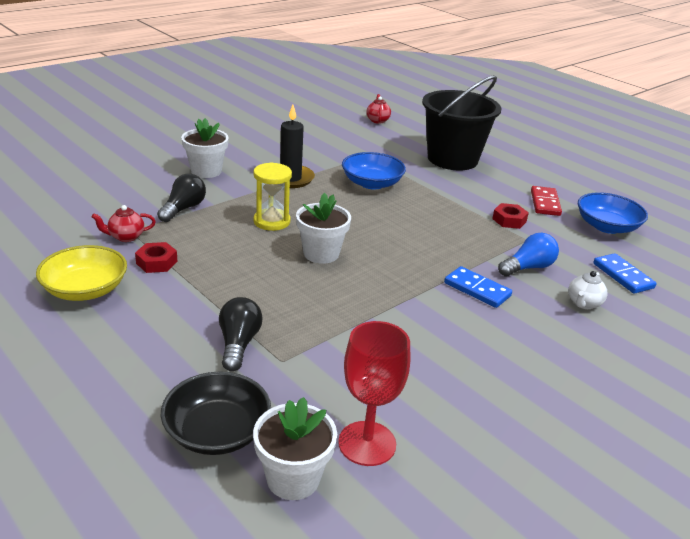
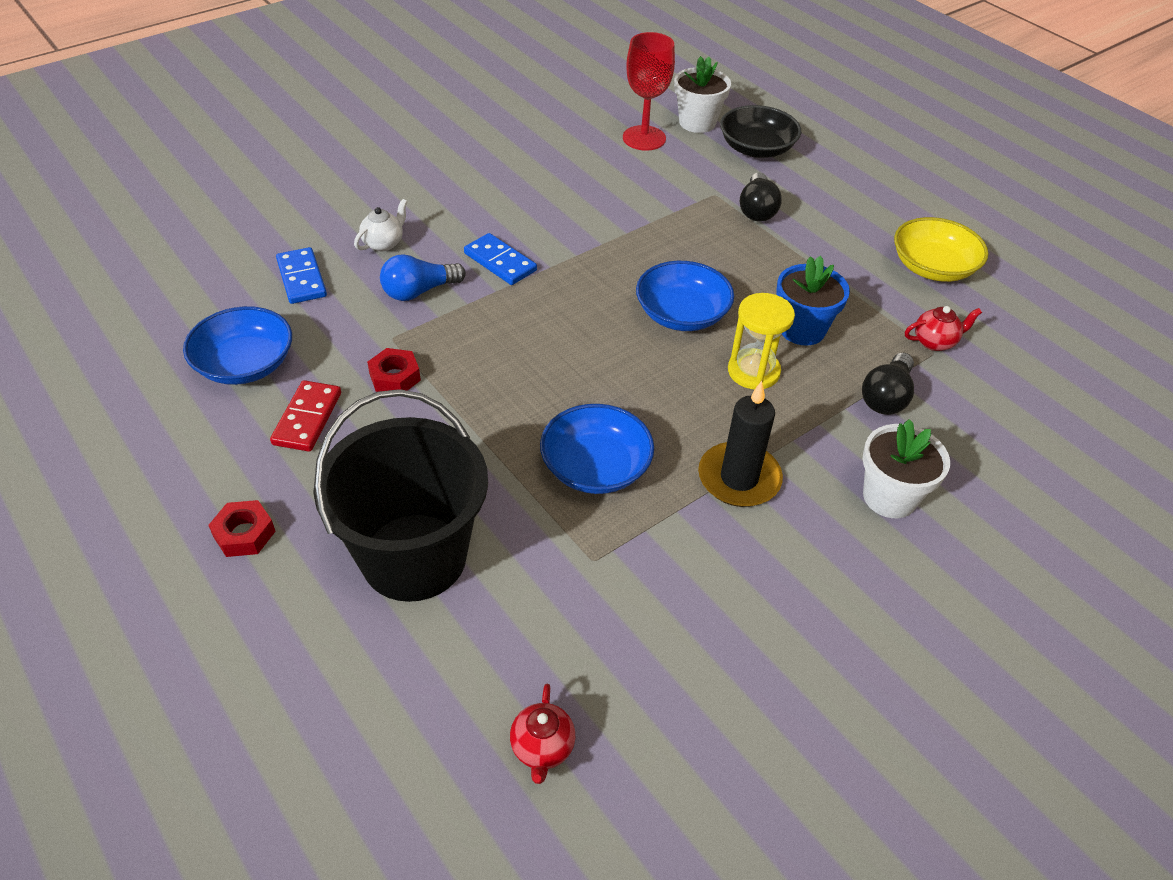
camera: 175 degrees left, 15 degrees up
red nut [135,242,178,273] -> red nut moved to [209,500,276,557]
white flower pot [296,193,351,264] -> blue bowl [636,261,734,331]
none -> blue flower pot [776,256,850,346]

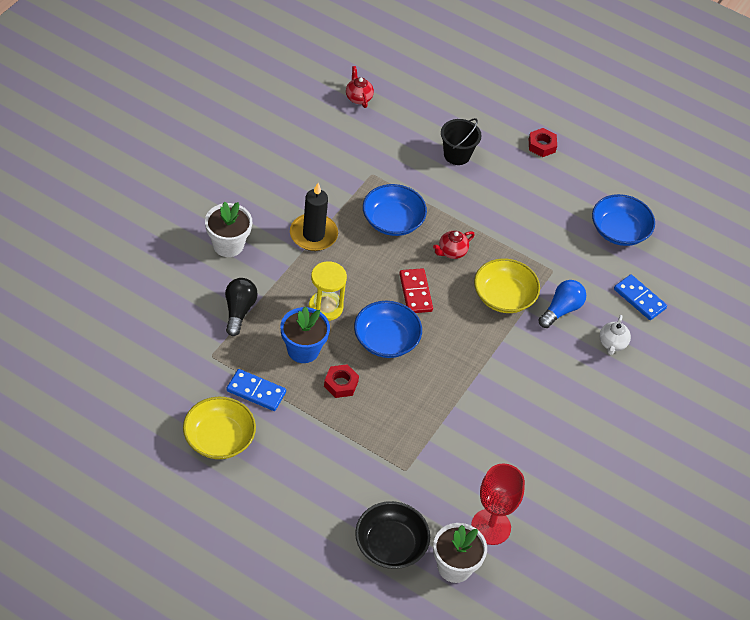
camera: 155 degrees right, 5 degrees up
red domino [270,380,341,452] -> red domino moved to [399,268,433,313]
black bucket [313,389,488,602] -> black bucket [441,118,482,165], size x0.51
red nut [367,348,421,392] -> red nut moved to [324,364,359,398]
blue domino [464,233,537,285] -> blue domino moved to [226,369,286,411]
black light bulb [740,172,782,222] -> none
red teapot [905,306,982,351] -> red teapot moved to [433,231,475,259]
none -> yellow bowl [474,258,540,313]

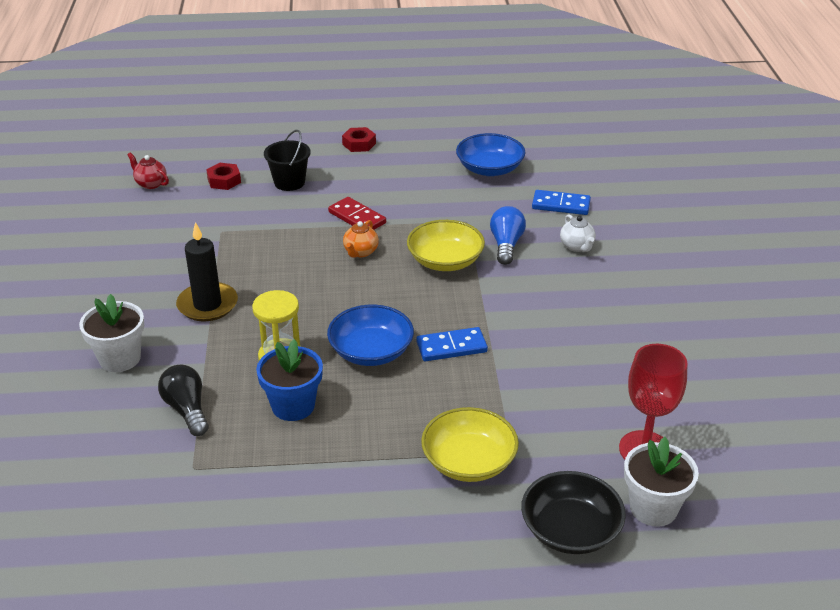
camera: 30 degrees left, 15 degrees down
yellow bowl [183,397,256,459] -> yellow bowl moved to [421,407,519,482]
blue domino [226,369,286,411] -> blue domino moved to [416,327,488,361]
red nut [324,364,359,398] -> red nut moved to [206,163,241,190]
blue bowl [363,184,427,236] -> none
red domino [399,268,433,313] -> red domino moved to [328,197,386,230]
red teapot [433,231,475,259] -> orange teapot [343,220,379,258]

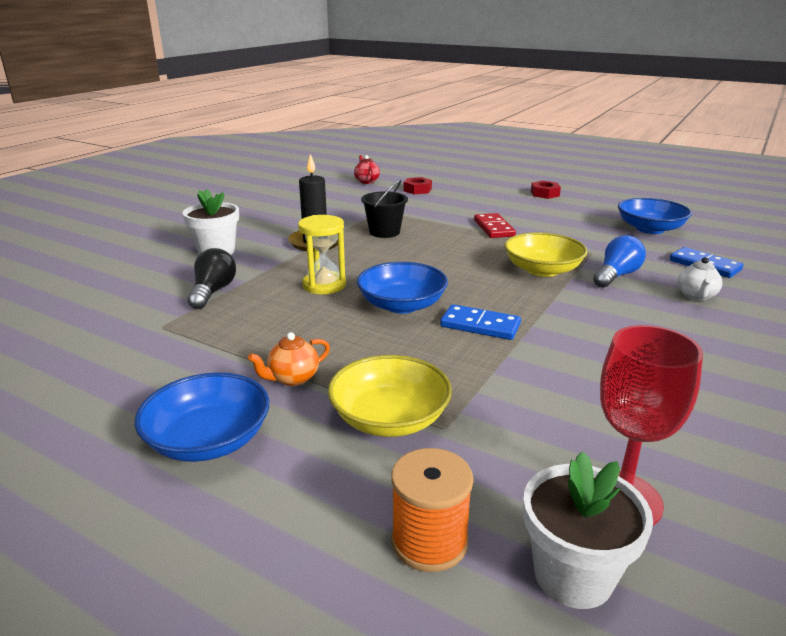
camera: 35 degrees right, 10 degrees down
blue flower pot [256,339,323,421] -> none
black bucket [264,130,311,191] -> black bucket moved to [361,179,408,238]
orange teapot [343,220,379,258] -> orange teapot moved to [248,332,330,386]
black bowl [521,471,626,554] -> orange spool [391,448,473,572]
none -> blue bowl [135,373,270,462]

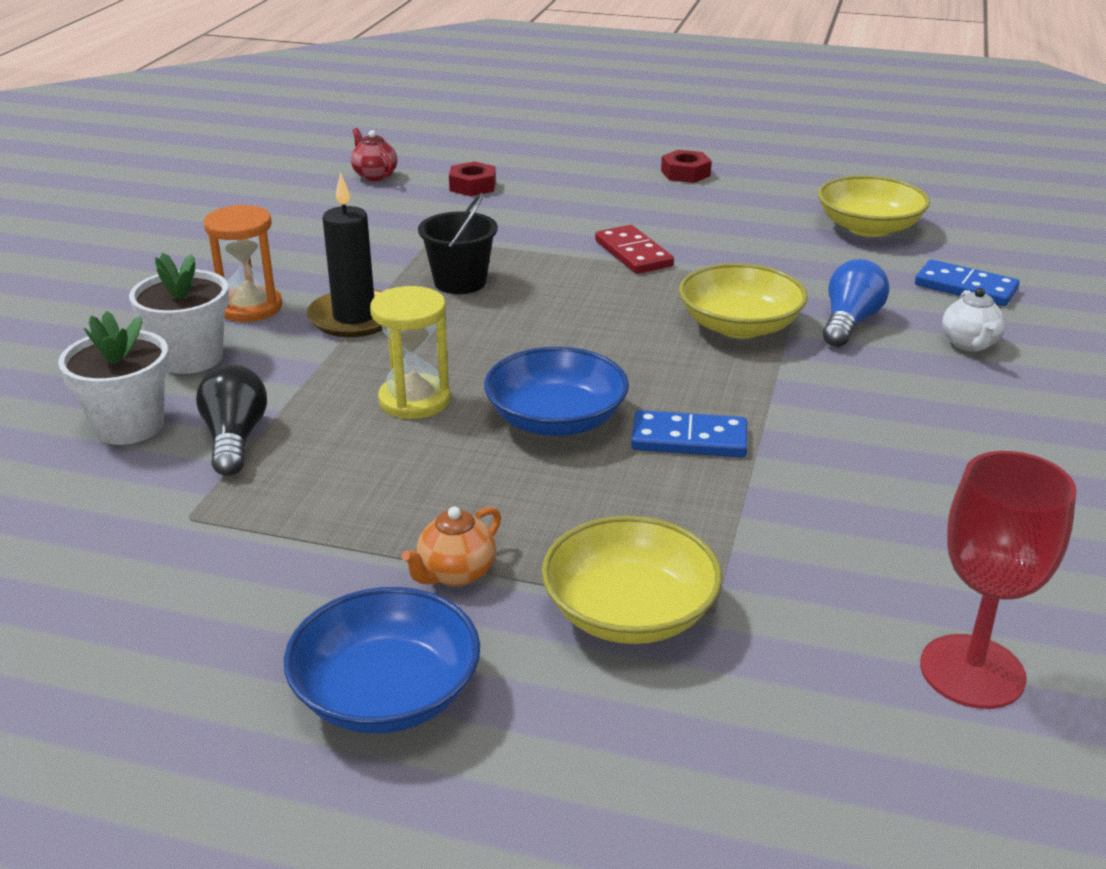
camera: 15 degrees left, 5 degrees up
orange spool [391,448,473,572] -> none
white flower pot [523,451,653,609] -> white flower pot moved to [58,311,169,445]
blue bowl [618,198,692,234] -> yellow bowl [818,175,930,237]
none -> orange hourglass [204,205,282,322]

